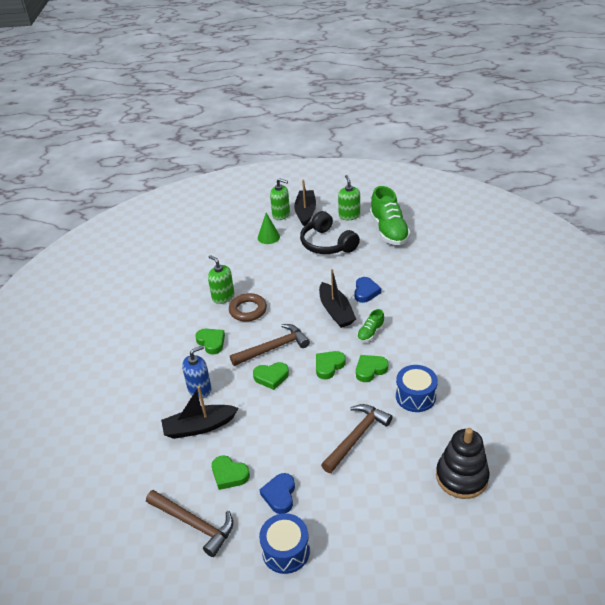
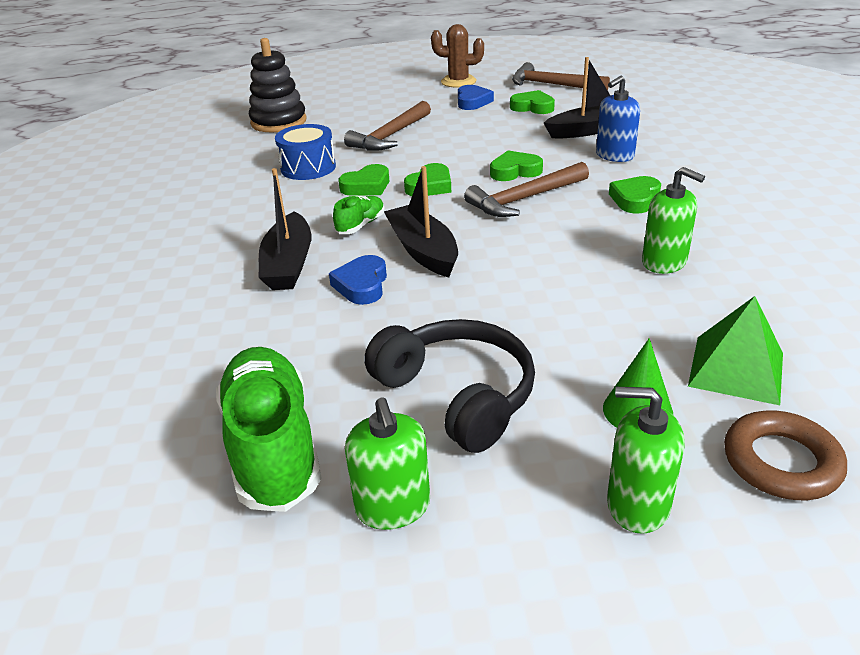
camera: 175 degrees right, 5 degrees down
green heart [195,328,225,355] -> green heart turned 75 degrees clockwise [609,176,661,214]
brown ring [229,293,267,322] -> brown ring moved to [724,411,847,500]
blue drum [259,513,310,574] -> brown cactus [431,24,484,88]
black boat [294,179,316,226] -> black boat moved to [259,168,311,290]
none -> green pyramid [688,296,783,405]

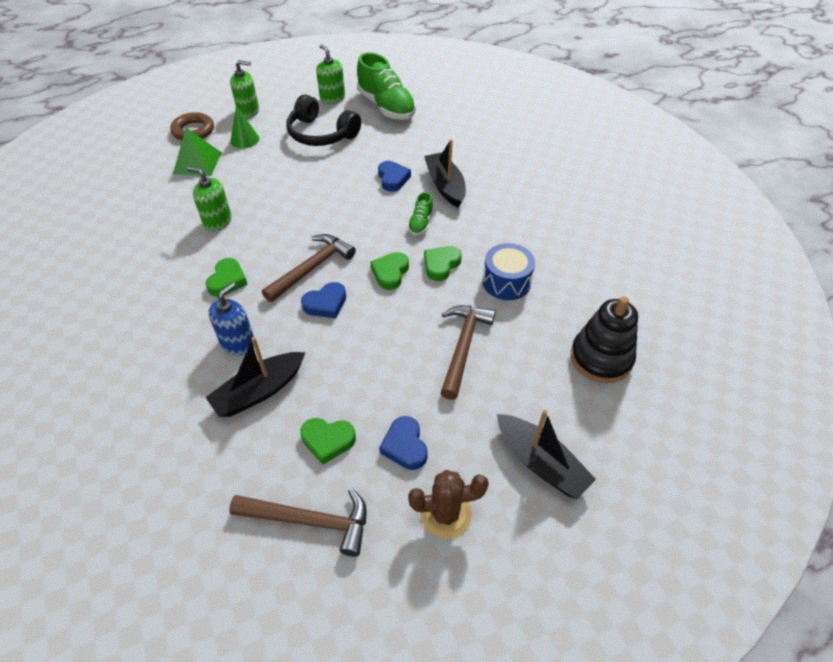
camera: 160 degrees right, 15 degrees up
black boat [384,166,458,277] -> black boat moved to [497,410,596,499]
green heart [490,151,543,181] -> blue heart [301,282,346,318]

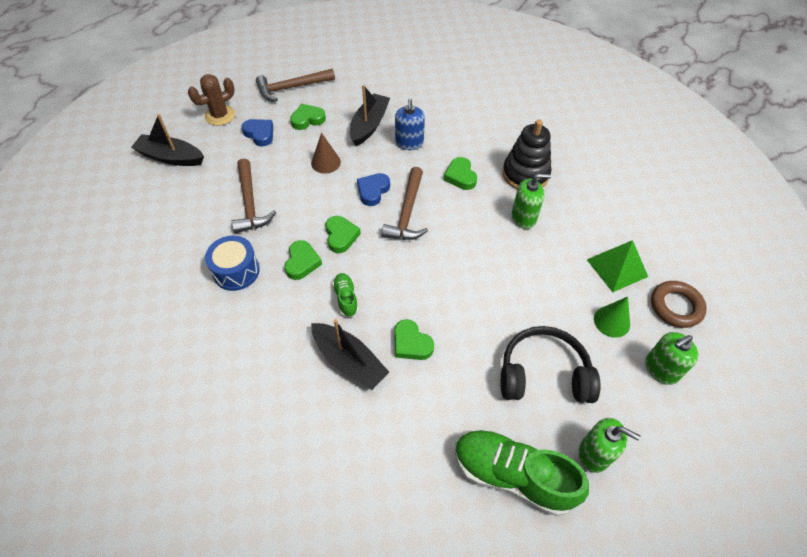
camera: 150 degrees right, 5 degrees up
blue heart [378,161,411,192] -> green heart [394,319,434,360]
black stacking toy [571,296,638,383] -> black stacking toy moved to [502,119,551,189]
none -> brown cone [311,133,341,174]

